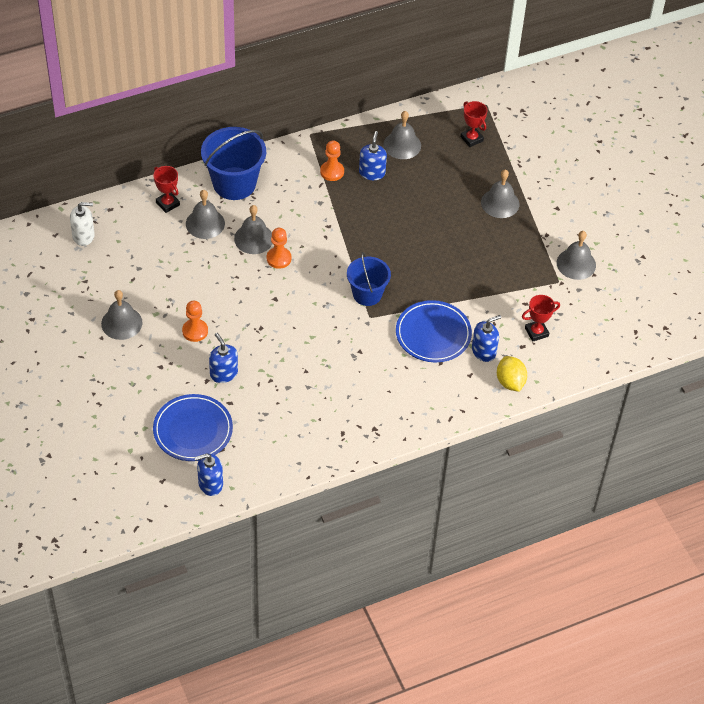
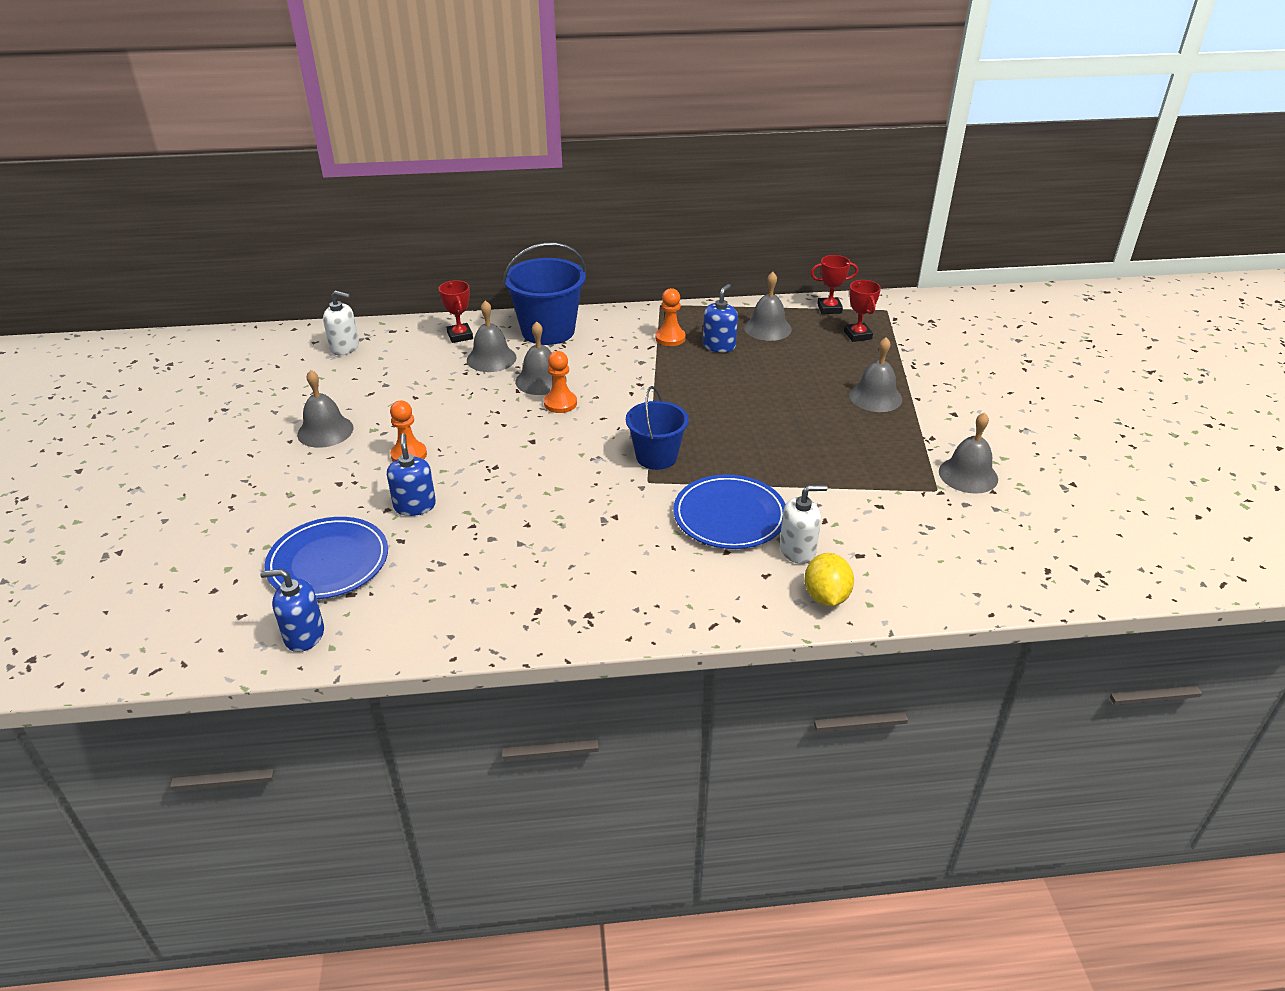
camera: 20 degrees right, 15 degrees down
blue soap dispenser [472,315,501,362] -> white soap dispenser [780,485,827,564]
red trophy [522,295,560,342] -> red trophy moved to [811,255,858,314]

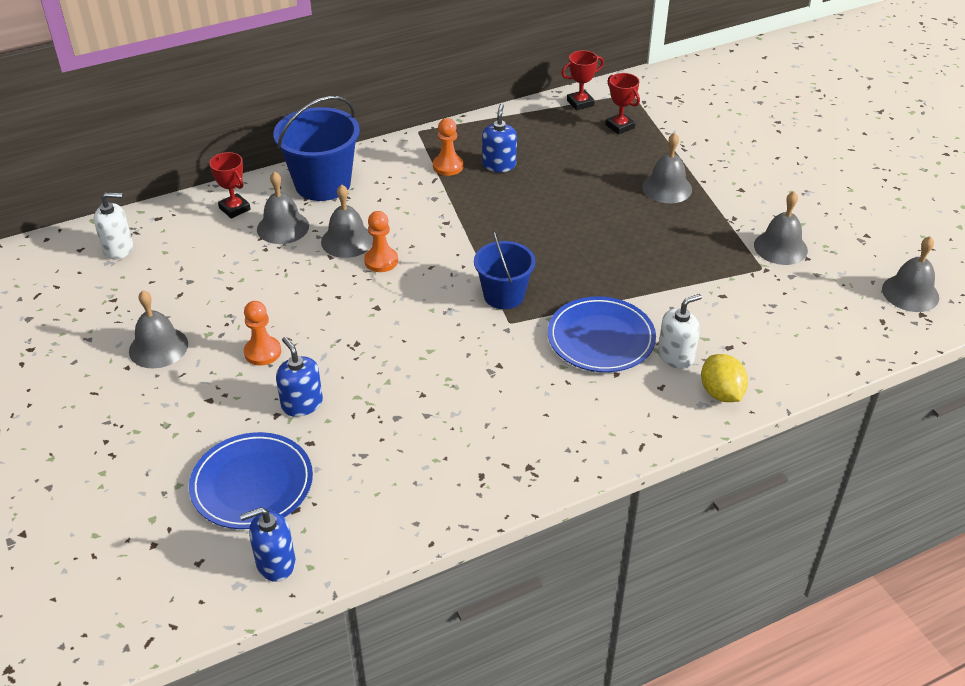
camera: 20 degrees left, 5 degrees up
grey bell [744,272,792,341] -> grey bell moved to [882,236,939,312]

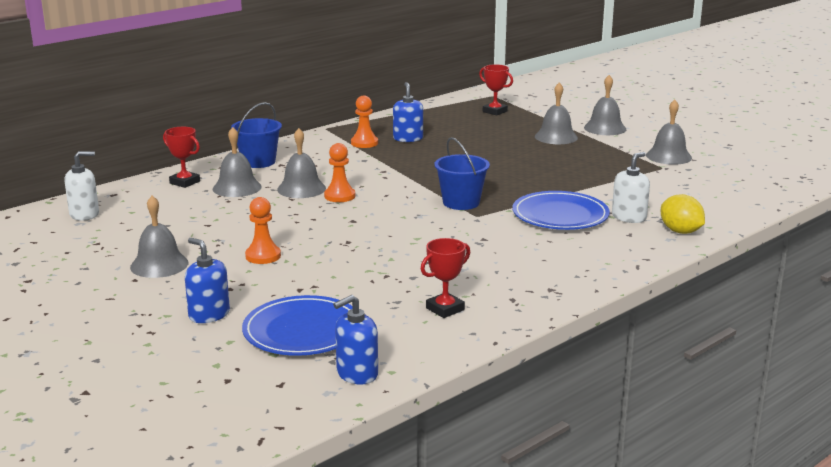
camera: 15 degrees left, 20 degrees down
blue bucket [273,96,360,201] -> blue bucket [231,102,282,168], size x0.65
blue soap dispenser [276,337,323,417] -> blue soap dispenser moved to [185,238,230,323]
red trophy [561,50,604,110] -> red trophy moved to [421,238,470,318]
grey bell [882,236,939,312] -> grey bell moved to [584,75,626,135]

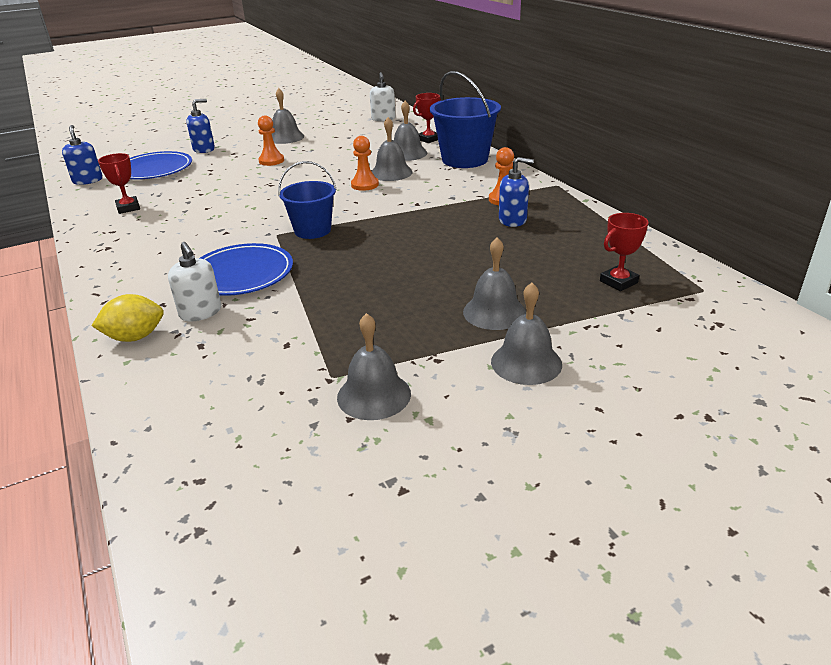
camera: 105 degrees right, 10 degrees up
blue bucket [231,102,282,168] -> blue bucket [430,71,501,168], size x1.53

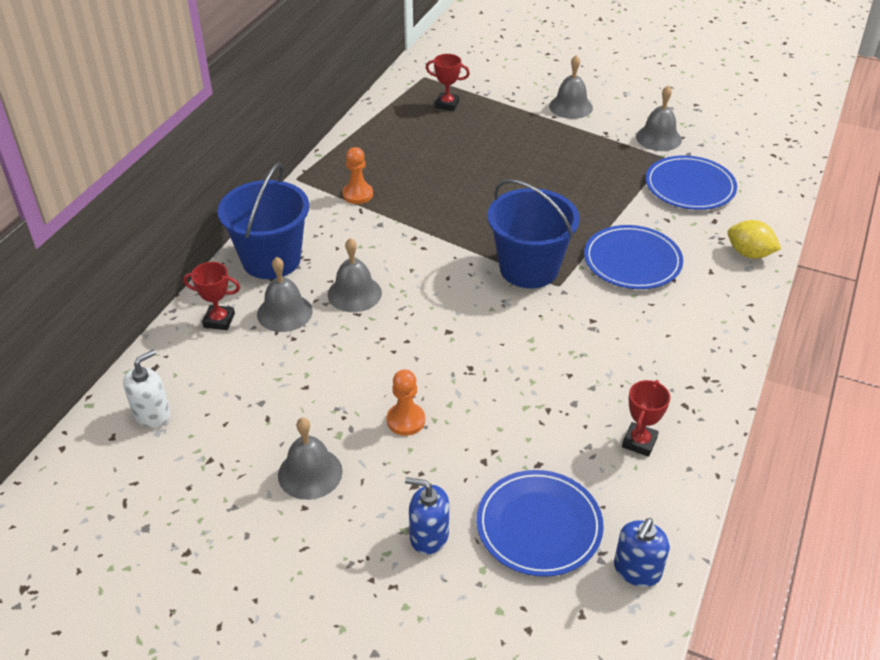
camera: 130 degrees left, 10 degrees up
white soap dispenser [168,242,221,321] -> none
blue bucket [278,161,337,239] -> blue bucket [488,179,580,288], size x1.53
orange pawn [351,136,379,191] -> none
grey bell [463,237,526,330] -> none
blue soap dispenser [499,157,534,227] -> none
none -> blue plate [646,155,737,210]

